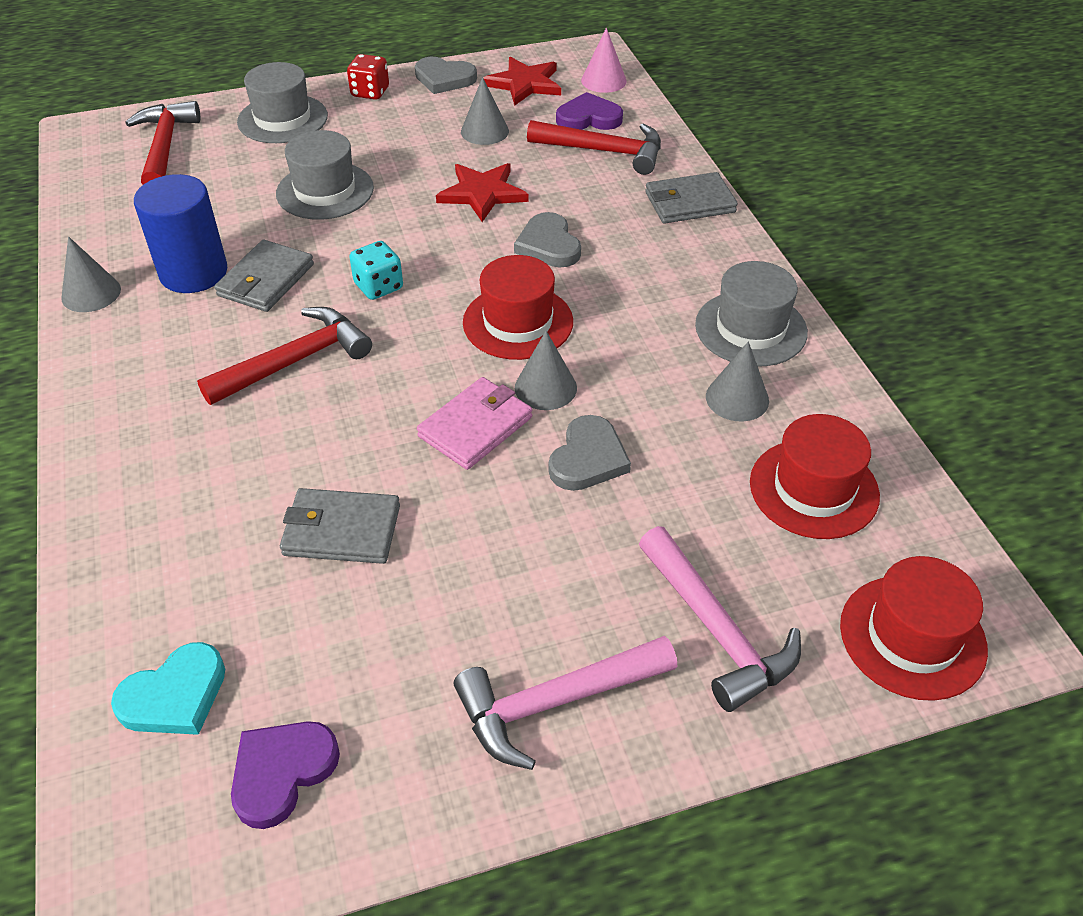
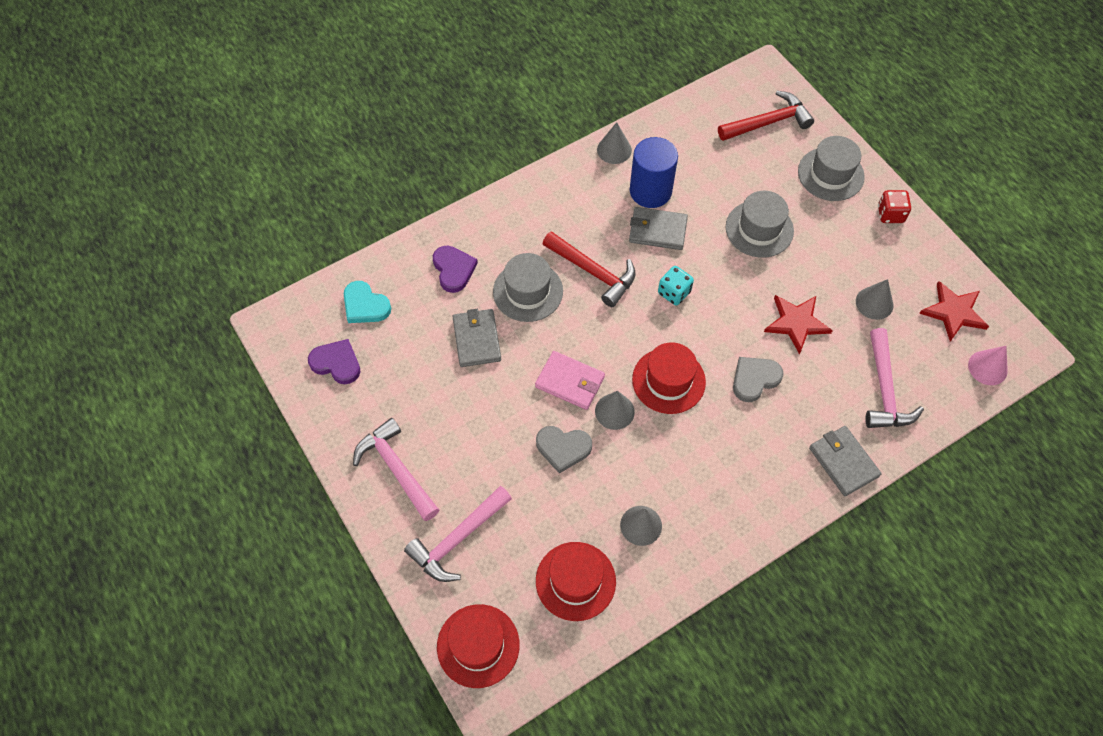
camera: 75 degrees right, 15 degrees up
grey heart [415,57,477,94] -> none
red hammer [527,120,661,175] -> pink hammer [865,328,924,428]
purple heart [556,92,623,130] -> purple heart moved to [433,246,478,293]
grey hat [695,261,808,366] -> grey hat moved to [493,253,563,322]

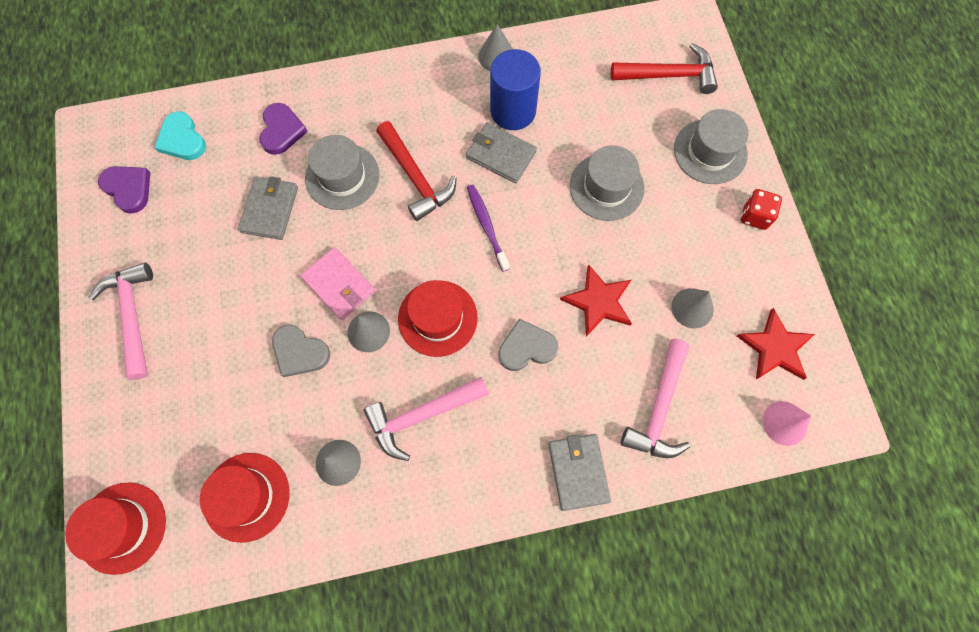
camera: 20 degrees right, 10 degrees up
pink hammer [404,486,512,582] -> pink hammer moved to [364,377,489,461]
turquoise dice [658,266,694,305] -> purple toothbrush [467,185,510,272]

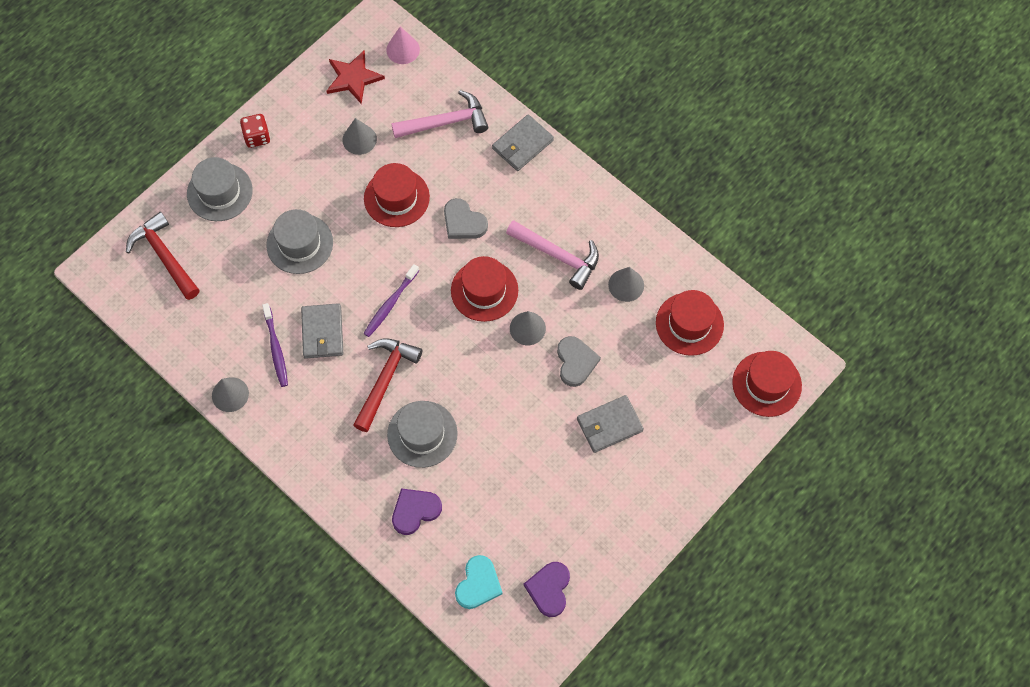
camera: 125 degrees left, 5 degrees down
pink hammer [89,263,153,380] -> none
grey wallet [238,176,298,240] -> grey wallet moved to [577,395,644,453]
pink wallet [300,247,375,320] -> none
blue cylinder [490,49,541,130] -> purple toothbrush [262,303,288,387]
red star [560,264,632,336] -> red hat [364,163,430,227]

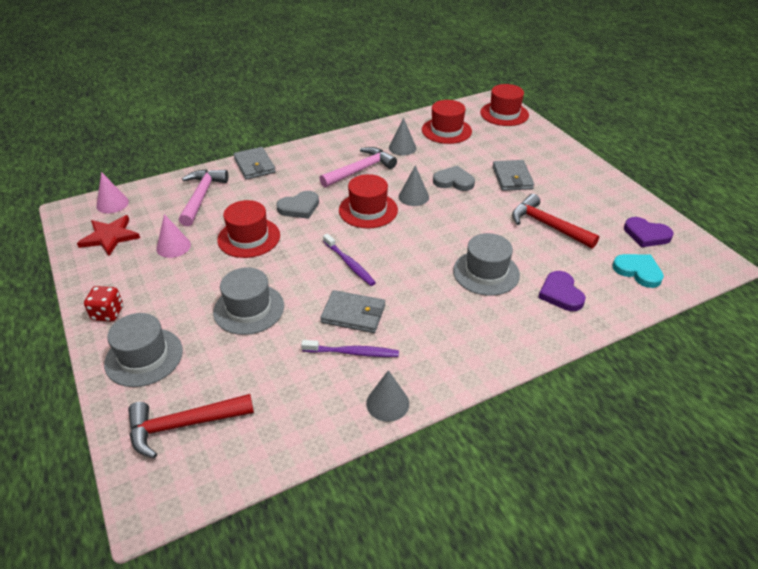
camera: 70 degrees left, 25 degrees down
grey cone [342,118,377,155] -> pink cone [156,214,191,258]
red hammer [353,339,422,432] -> red hammer moved to [512,194,599,249]

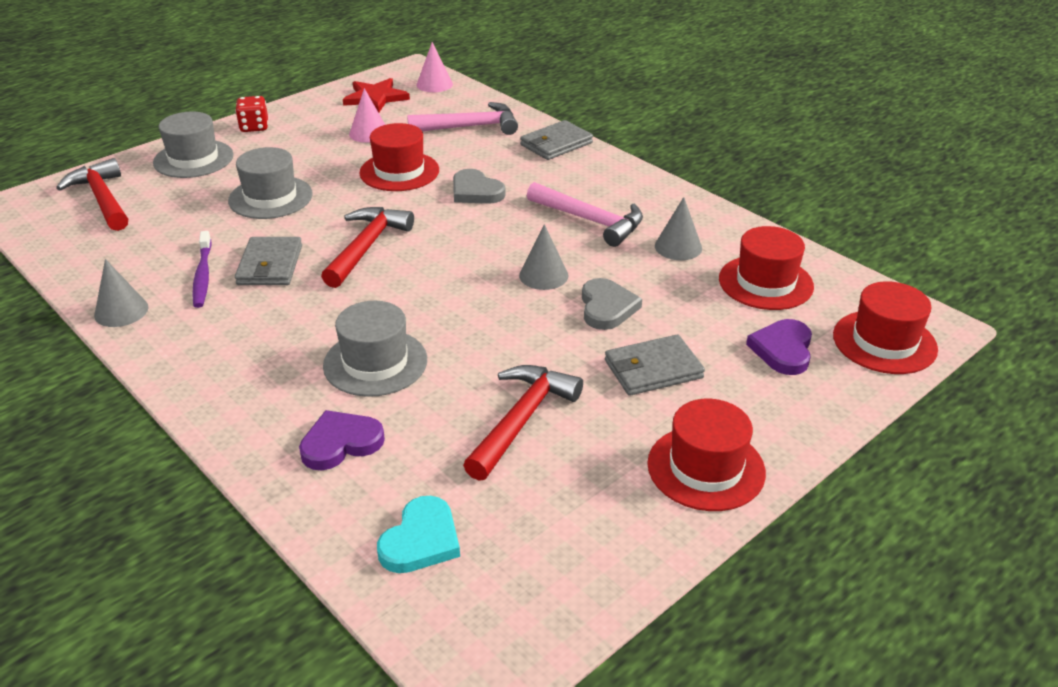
camera: 75 degrees right, 5 degrees down
purple toothbrush [323,233,376,286] -> red hammer [321,207,414,288]
red hat [339,174,398,228] -> red hat moved to [647,399,766,511]
purple heart [624,217,673,247] -> purple heart moved to [746,319,812,375]

